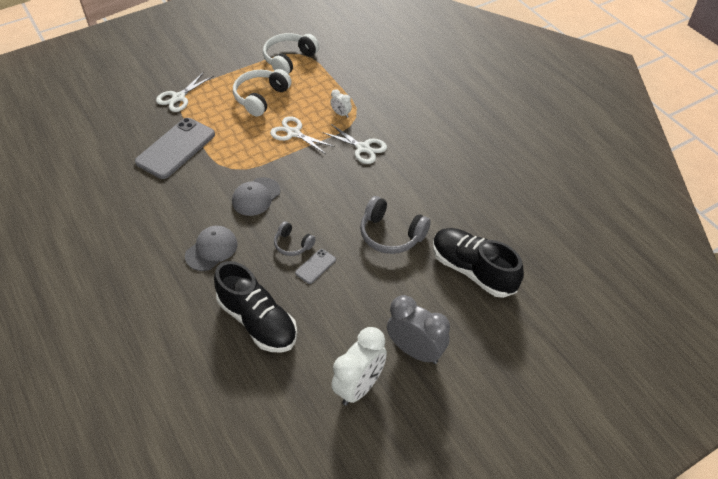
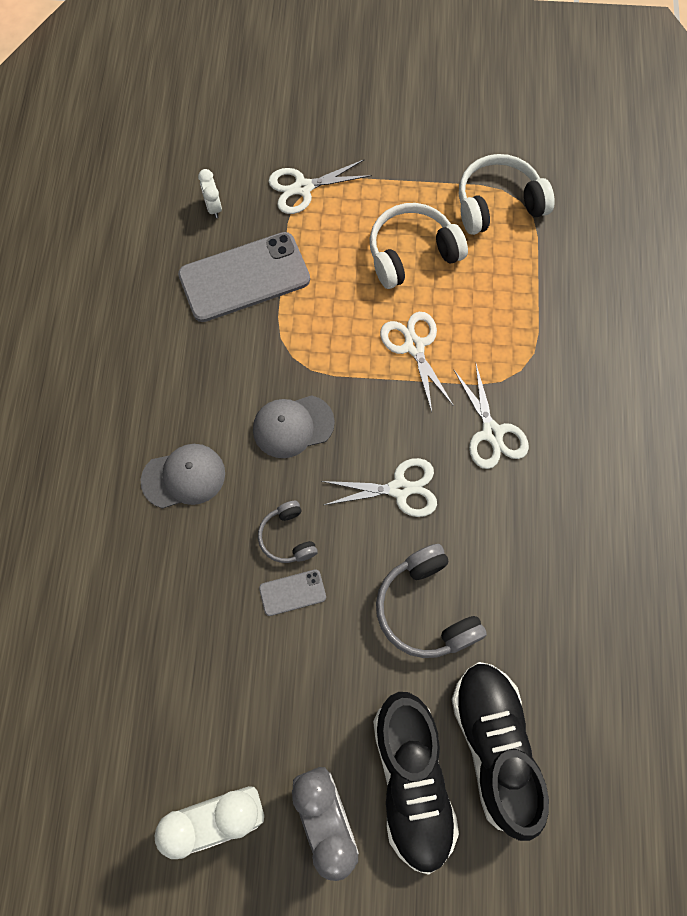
camera: 35 degrees right, 20 degrees up
black shoe [214,261,297,353] -> black shoe moved to [373,692,459,875]
white clock [330,89,352,118] -> white clock moved to [198,169,222,218]
none -> white scissors [321,458,437,517]

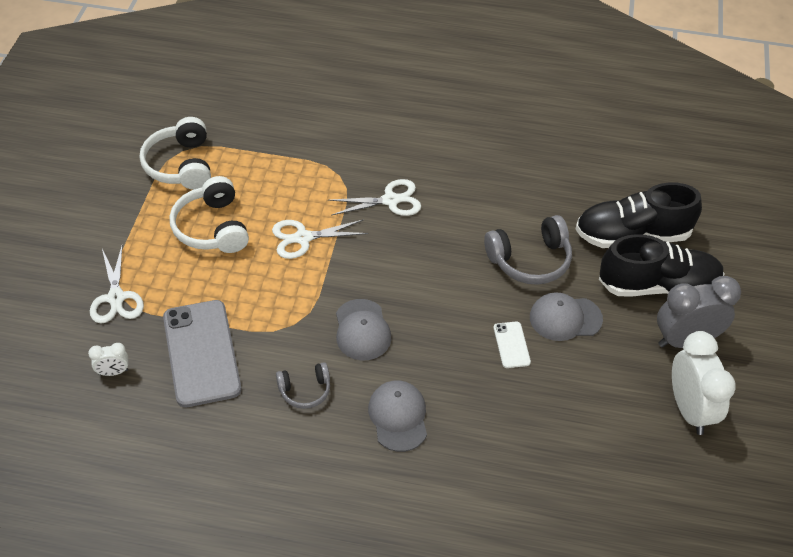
camera: 85 degrees left, 20 degrees down
grey headphones [258,501,318,563] -> grey headphones moved to [276,362,330,409]
grey phone [259,569,326,616] -> white phone [494,322,531,368]
white scissors [321,458,437,517] -> none
none -> grey cap [530,292,603,341]

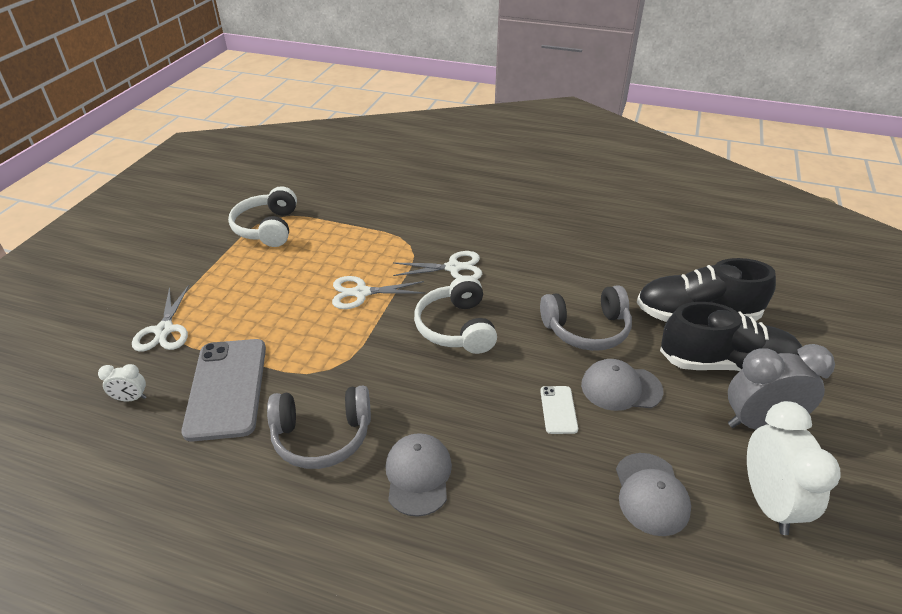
camera: 10 degrees right, 10 degrees down
white headphones [170,176,249,253] -> white headphones moved to [414,275,497,354]
grey headphones [276,362,330,409] -> grey headphones [267,386,371,469], size x1.72
grey cap [336,299,391,360] -> grey cap moved to [616,453,691,536]

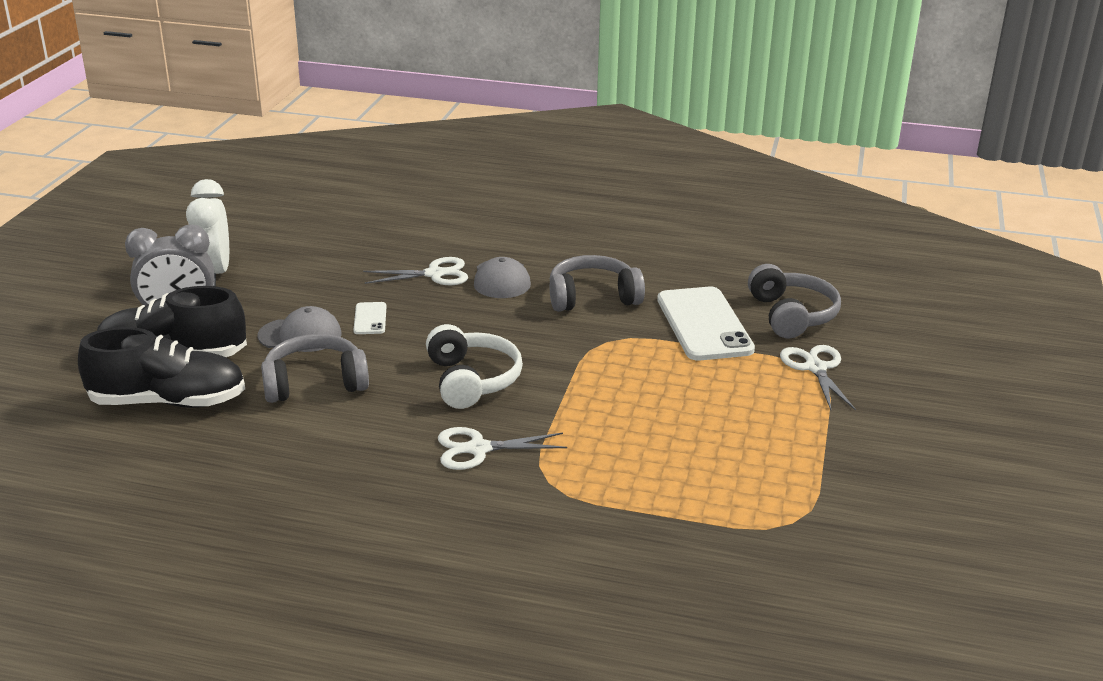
camera: 175 degrees right, 10 degrees down
white clock [98,364,147,401] -> grey headphones [748,264,841,338]
grey phone [181,339,266,442] -> white phone [657,287,755,361]
white headphones [228,186,297,247] -> none
white scissors [332,276,425,309] -> white scissors moved to [363,257,468,285]
grey cap [616,453,691,536] -> none

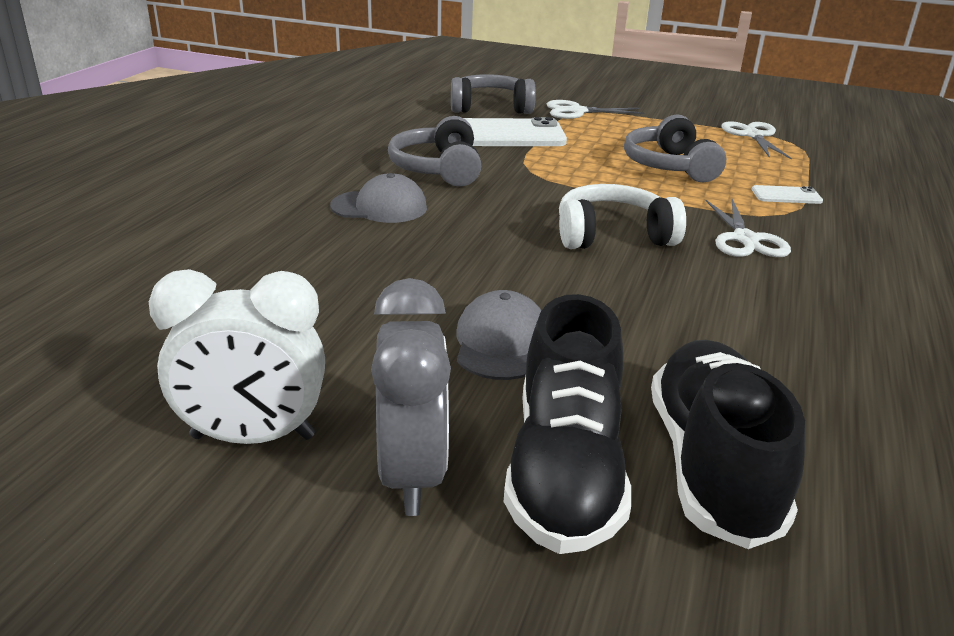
camera: 85 degrees left, 0 degrees up
grey headphones [261,334,369,403] -> grey headphones moved to [624,115,726,182]
white phone [353,302,387,334] -> white phone moved to [752,185,823,204]
white scissors [363,257,468,285] -> white scissors moved to [722,121,792,160]

